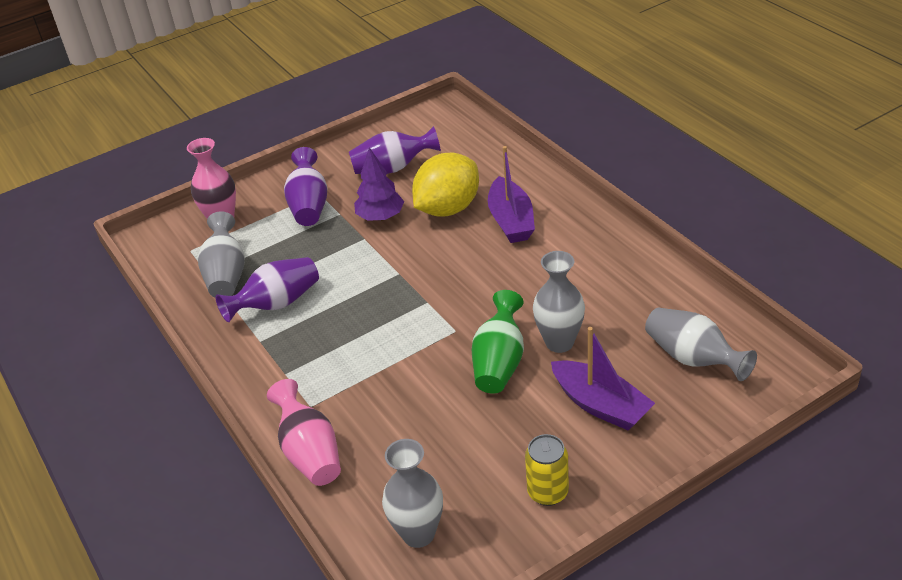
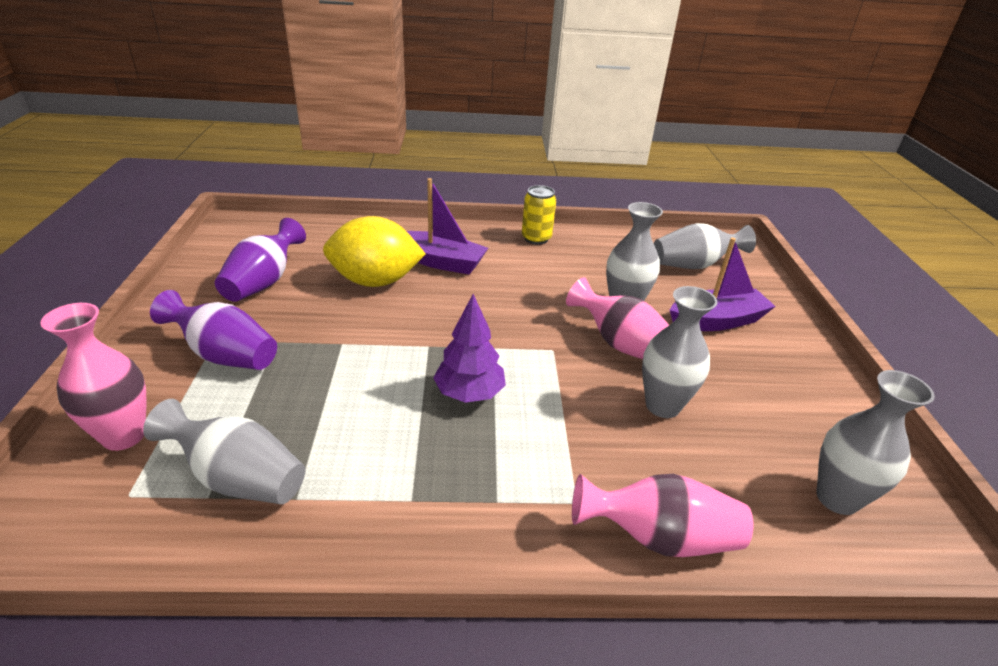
camera: 65 degrees left, 5 degrees down
purple vase [216,257,319,322] -> none
purple tree [354,147,404,221] -> purple tree moved to [433,294,506,403]
yellow lemon [412,153,479,217] -> yellow lemon turned 75 degrees counterclockwise [323,216,426,287]
green vase [472,290,524,394] -> pink vase [566,277,669,359]
yellow can [525,434,569,506] -> yellow can moved to [522,185,556,245]
none -> grey vase [642,286,717,418]

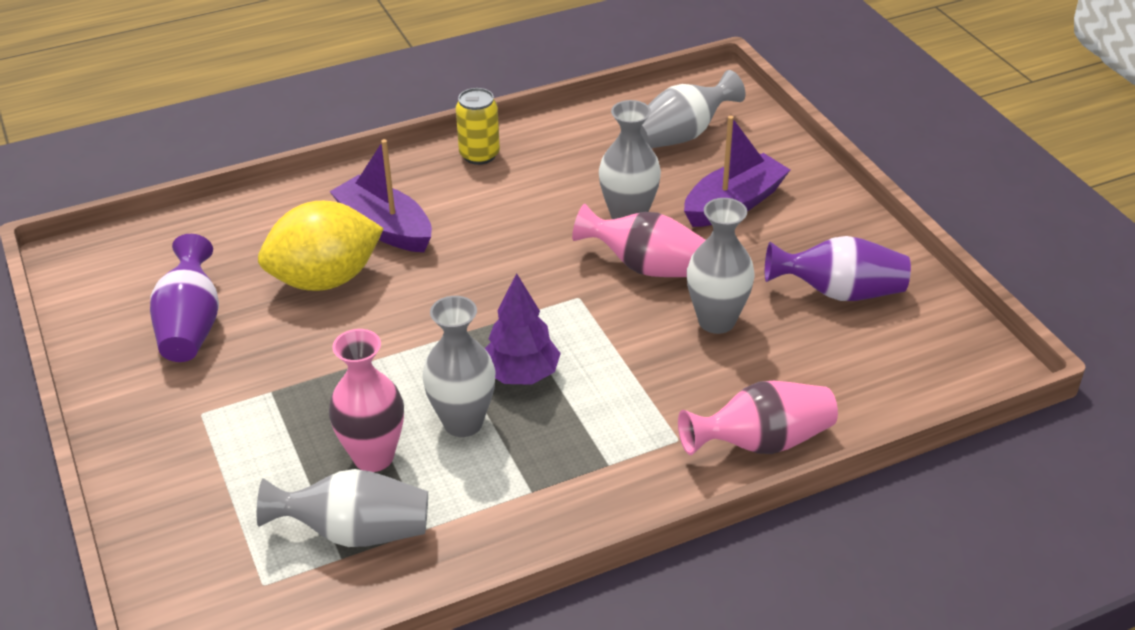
camera: 20 degrees left, 5 degrees up
pink vase [40,303,147,451] -> pink vase moved to [329,329,404,472]
purple vase [150,290,277,370] -> purple vase moved to [765,236,911,301]
purple boat [407,178,488,274] -> purple boat turned 135 degrees counterclockwise [329,139,432,252]
grey vase [816,370,935,515] -> grey vase moved to [422,296,496,437]

